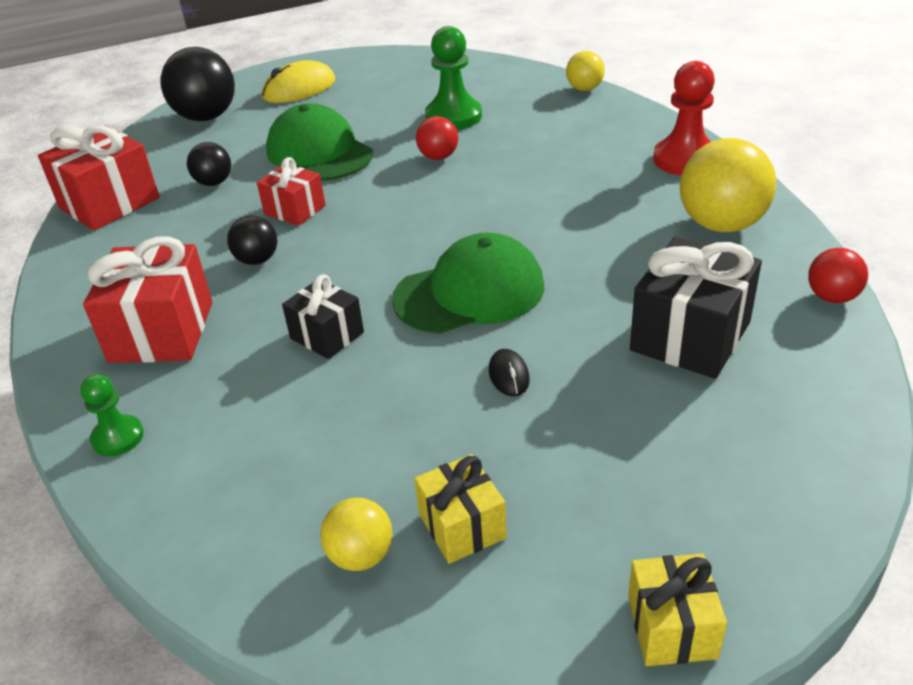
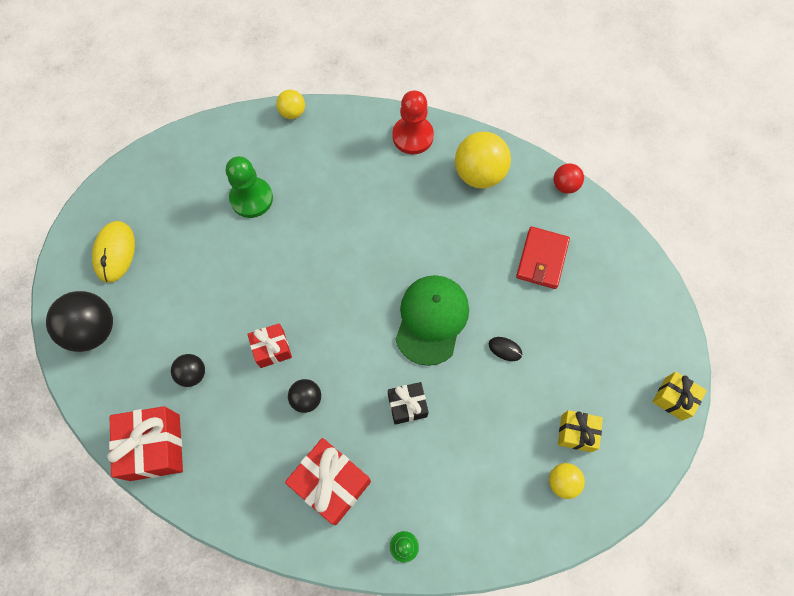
camera: 55 degrees left, 30 degrees up
green cap [266,103,373,181] -> none
red ball [416,116,458,160] -> none
black gift [630,236,762,379] -> red wallet [516,226,570,289]

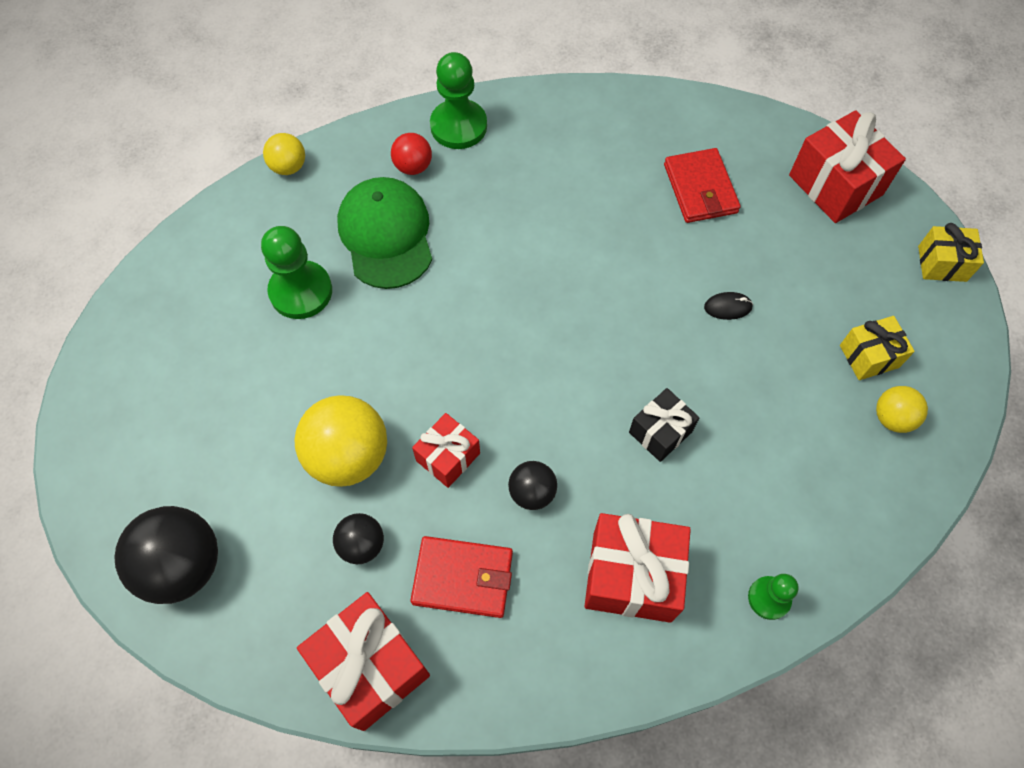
camera: 30 degrees left, 5 degrees down
yellow mouse [92,221,135,283] -> none
red pawn [392,91,434,154] -> green pawn [430,52,487,149]
green cap [395,275,469,366] -> green cap moved to [337,177,432,289]
yellow ball [455,132,511,189] -> yellow ball moved to [294,395,387,487]
red ball [554,163,584,194] -> red ball moved to [391,133,432,175]
none -> red wallet [410,536,513,618]
none -> red gift [789,110,906,223]

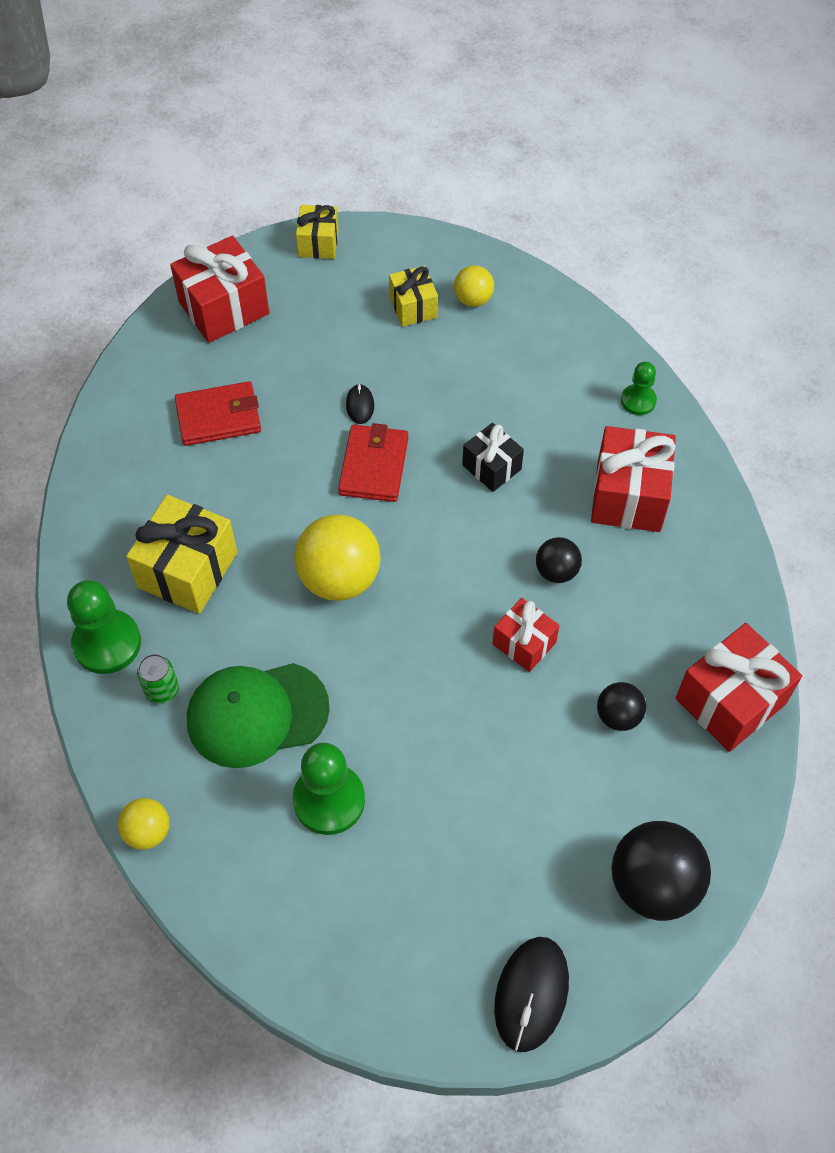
camera: 90 degrees left, 5 degrees down
yellow ball [294,395,387,487] -> yellow ball moved to [294,515,381,601]
red ball [391,133,432,175] -> green can [137,654,179,704]
red wallet [410,536,513,618] -> red wallet moved to [338,423,408,502]
none -> yellow gift [126,495,237,614]
none -> black mouse [494,937,569,1052]

